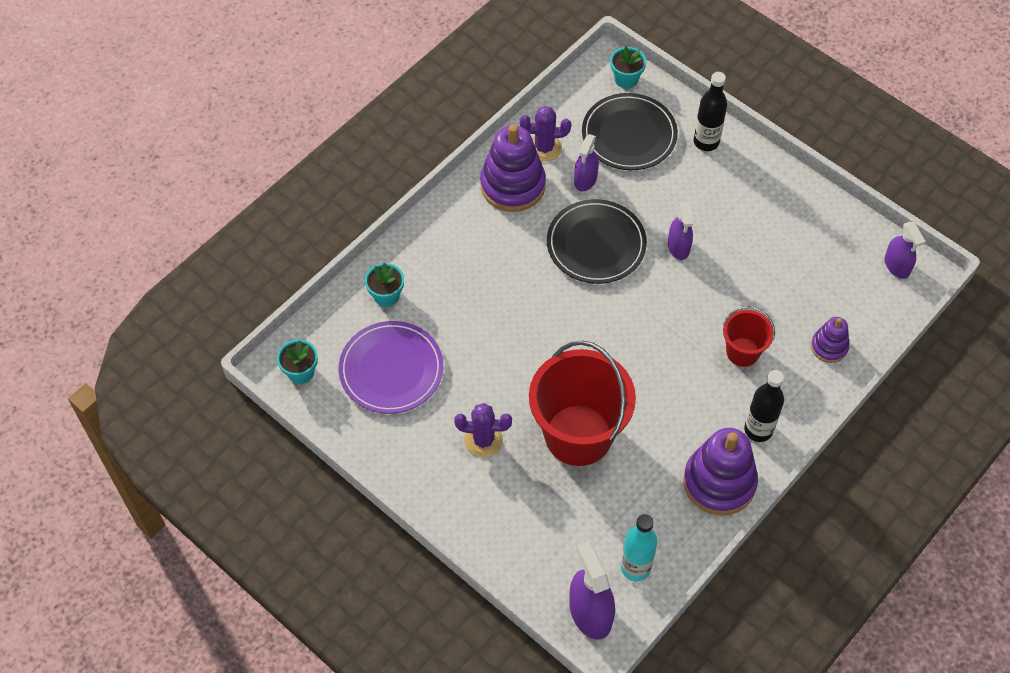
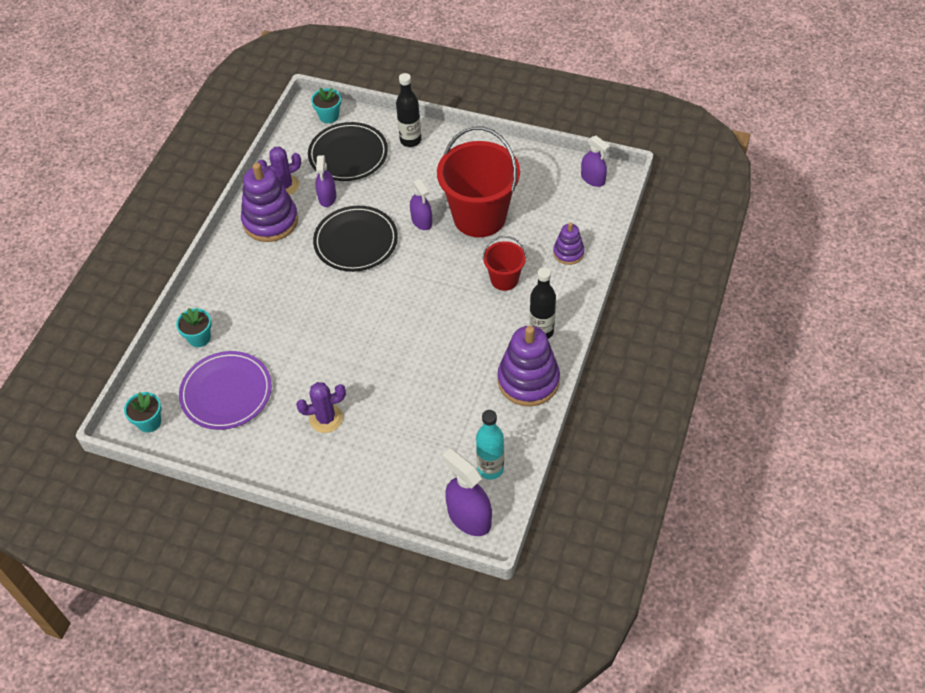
camera: 20 degrees left, 5 degrees down
red bucket [529,340,636,466] -> red bucket moved to [437,127,520,237]

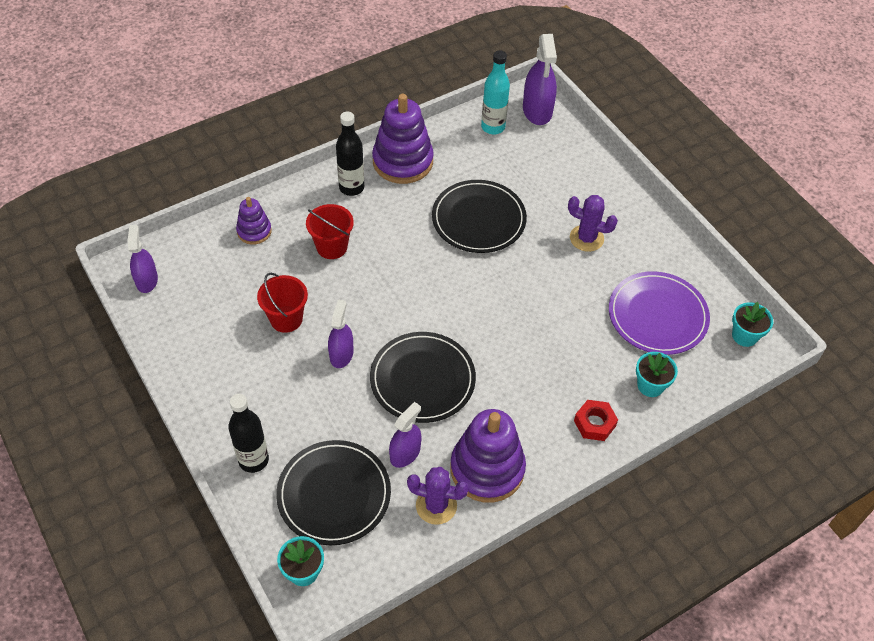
camera: 145 degrees left, 0 degrees up
red bucket [437,127,520,237] -> red bucket [257,273,308,333], size x0.50
none -> black plate [432,180,527,253]
none -> red nut [574,400,618,441]

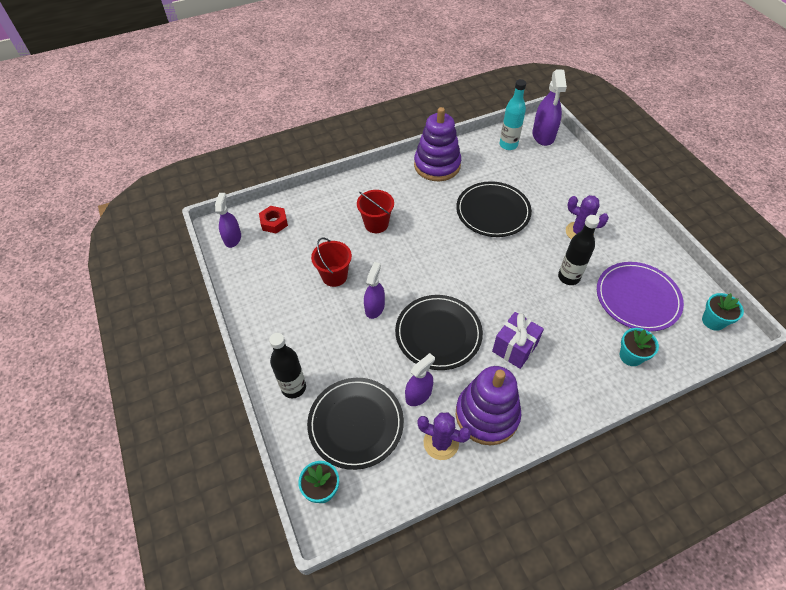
camera: 10 degrees right, 0 degrees up
purple stacking toy [236,197,272,245] -> none
black bottle [336,111,364,196] -> black bottle moved to [558,215,600,285]
red nut [574,400,618,441] -> red nut moved to [259,206,288,233]
none -> purple gift [492,312,544,369]

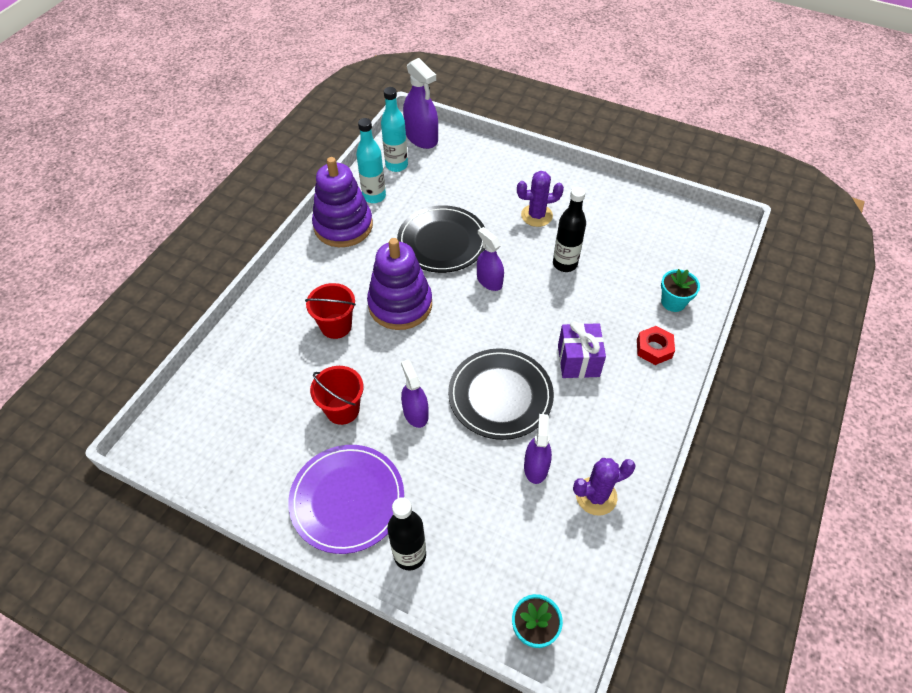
camera: 40 degrees left, 0 degrees up
purple spray bottle [215,193,241,248] -> purple spray bottle moved to [477,227,504,291]
red nut [259,206,288,233] -> red nut moved to [637,326,675,365]
black plate [307,378,404,470] -> none
purple stacking toy [456,366,521,445] -> purple stacking toy moved to [367,238,432,330]
purple plate [597,262,684,332] -> purple plate moved to [288,445,404,554]
turquoise flower pot [702,293,744,331] -> none
none -> turquoise bottle [356,118,386,203]

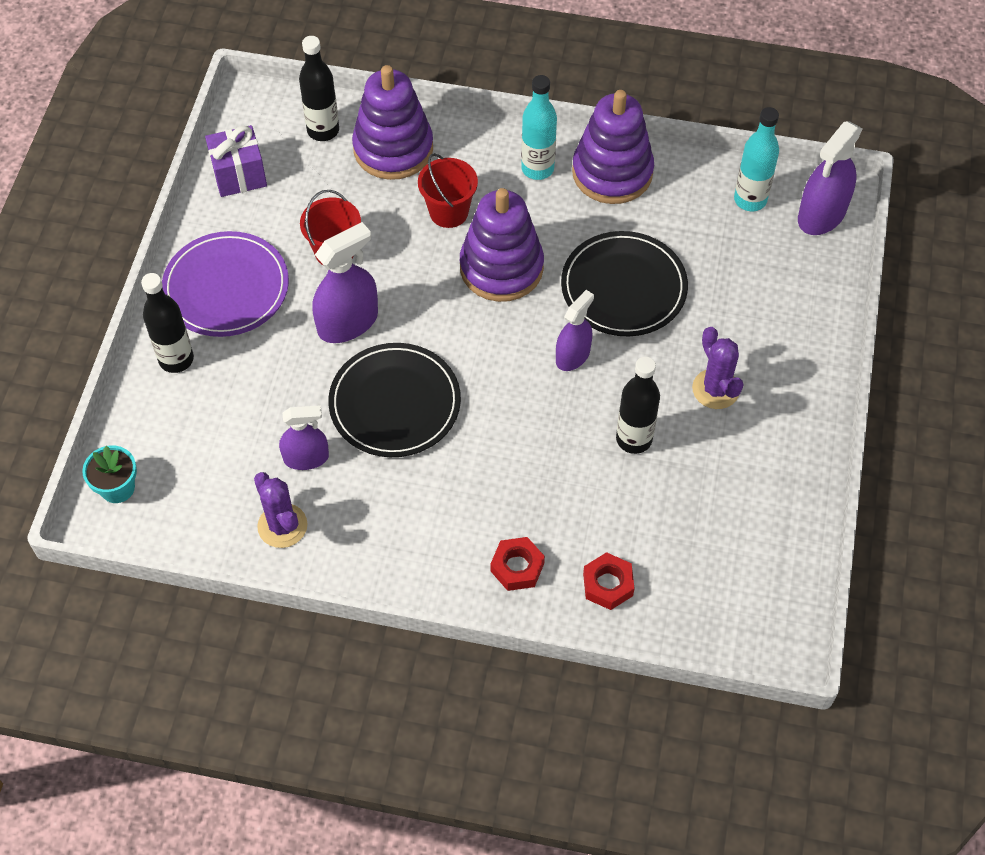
camera: 75 degrees right, 5 degrees up
turquoise bottle [356,118,386,203] -> turquoise bottle moved to [521,75,557,180]
purple spray bottle [401,359,428,428] -> purple spray bottle [312,222,378,343], size x1.54
purple gift [558,321,606,378] -> purple gift moved to [205,125,267,197]
turquoise flower pot [661,269,700,312] -> red nut [583,552,635,610]
none -> black bottle [299,36,339,141]
none -> purple stacking toy [352,65,433,180]

